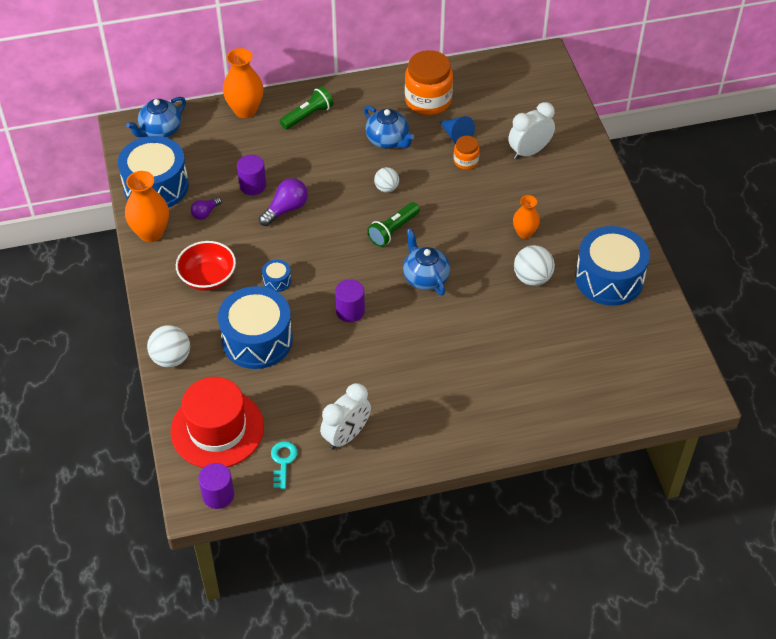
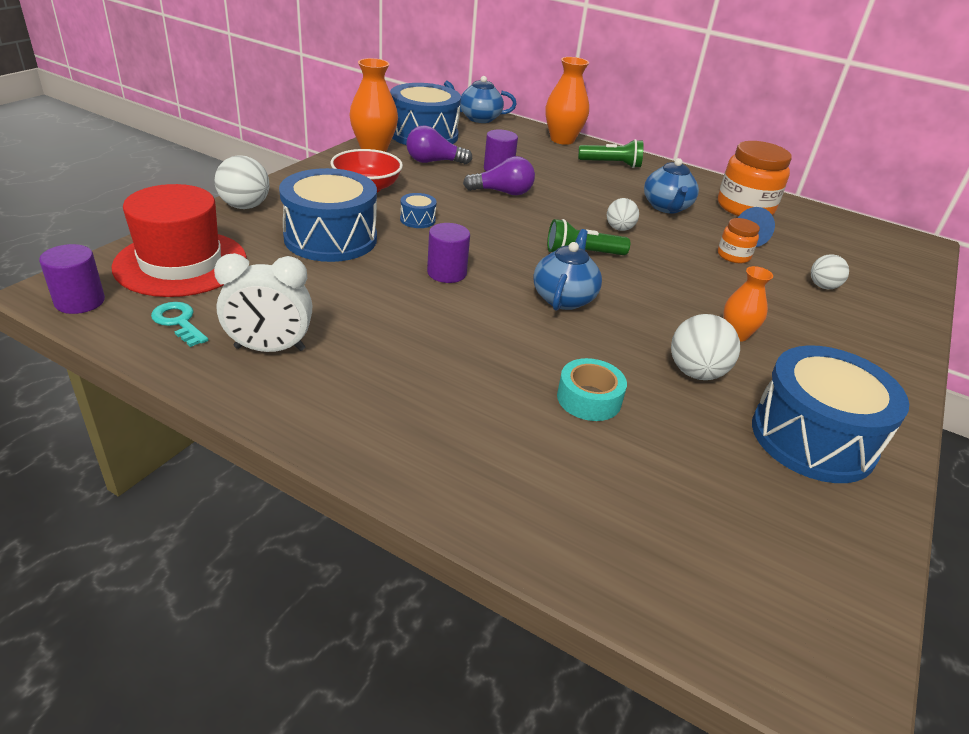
camera: 40 degrees right, 15 degrees down
purple light bulb [191,197,222,220] -> purple light bulb [406,125,472,164], size x1.63
turquoise key [271,441,298,489] -> turquoise key turned 90 degrees counterclockwise [151,302,208,347]
white clock [508,102,555,159] -> white ball [811,254,849,289]
none -> turquoise tape [557,358,627,421]

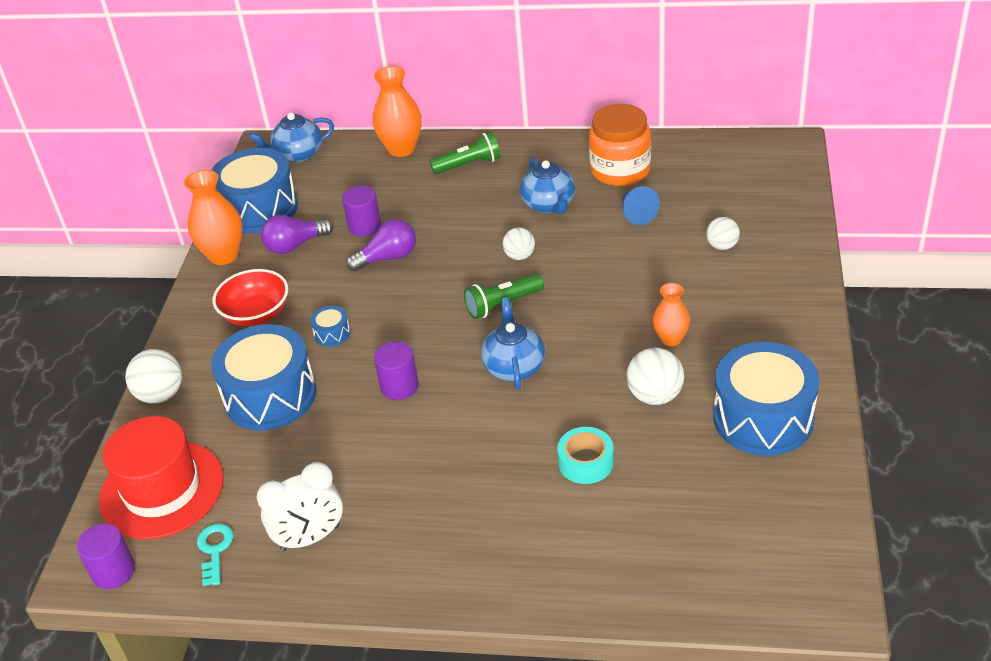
camera: 15 degrees left, 5 degrees up
turquoise key [151,302,208,347] -> turquoise key turned 60 degrees clockwise [197,523,233,586]
orange jar [718,218,760,263] -> none

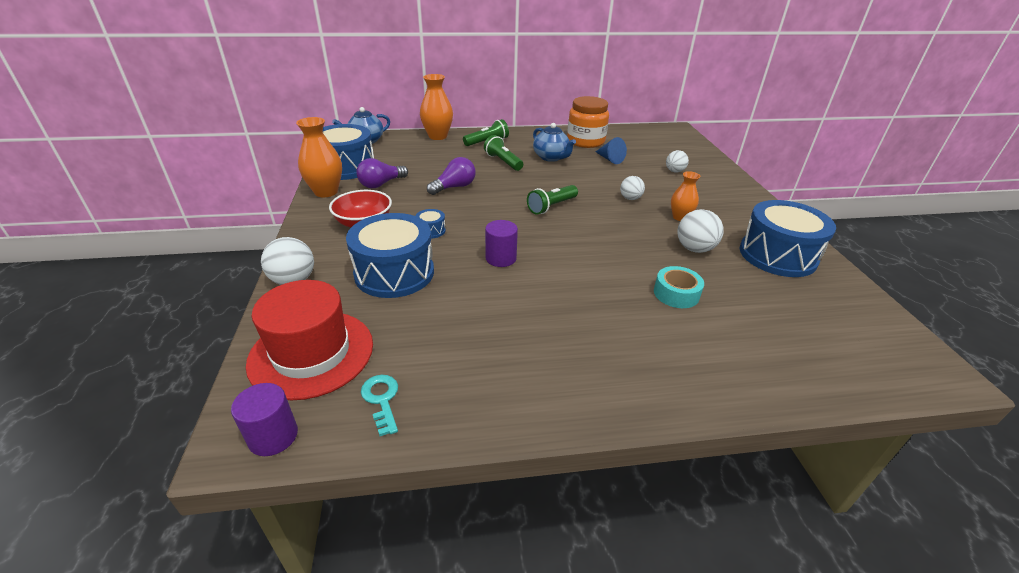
camera: 20 degrees left, 5 degrees down
white clock [257,462,343,551] -> none
purple cylinder [342,186,381,236] -> none
blue teapot [481,297,545,389] -> none
white ball [503,227,535,260] -> white ball moved to [620,176,645,200]
none -> green flashlight [484,135,523,171]

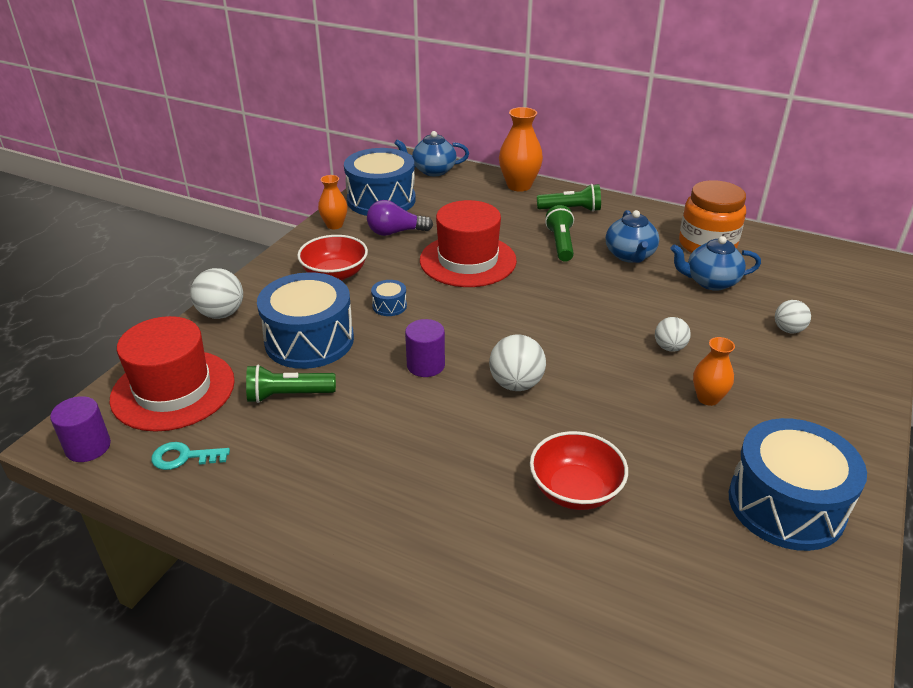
camera: 35 degrees right, 0 degrees up
orange vase [296,117,342,197] -> orange vase [318,175,347,229], size x0.62
turquoise key [361,375,398,436] -> turquoise key turned 105 degrees counterclockwise [151,442,230,470]
purple light bulb [427,157,476,195] -> red hat [420,200,517,287]
green flashlight [527,185,578,215] -> green flashlight moved to [246,365,336,403]
blue cone [596,137,627,164] -> blue teapot [670,236,761,291]
turquoise tape [654,266,704,308] -> red bowl [530,431,628,510]
white ball [677,209,724,253] -> white ball moved to [489,334,546,391]

